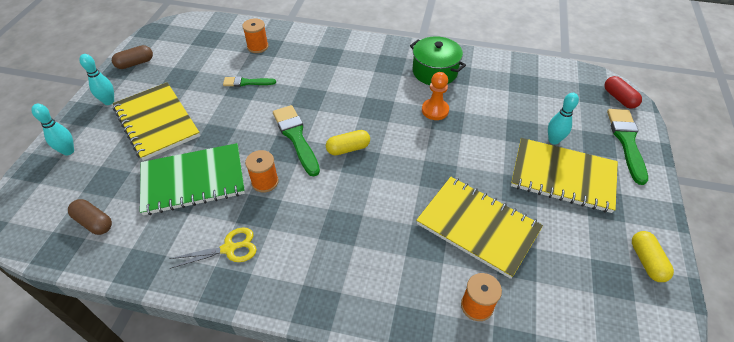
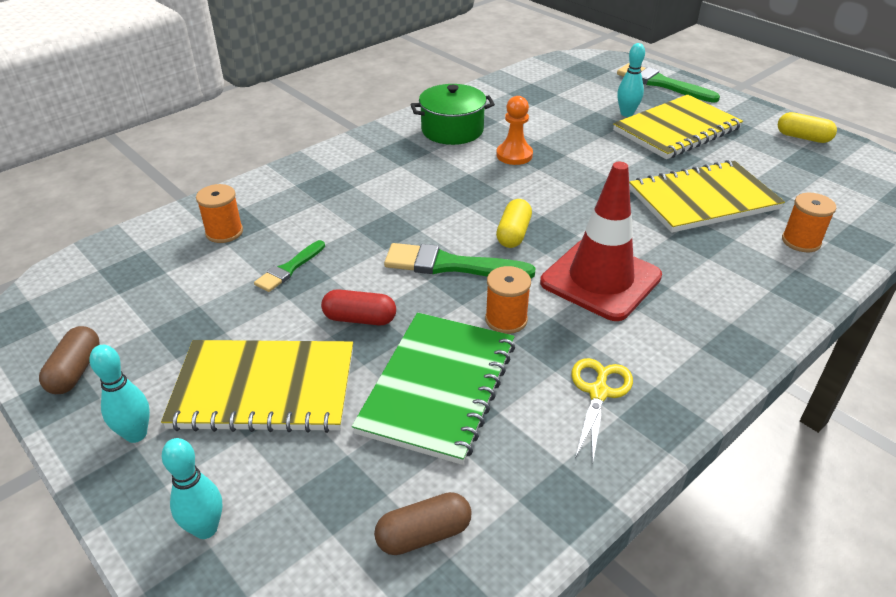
camera: 55 degrees left, 10 degrees down
red capsule [604,76,642,109] -> red capsule moved to [321,289,396,325]
none -> red traffic cone [540,162,662,321]

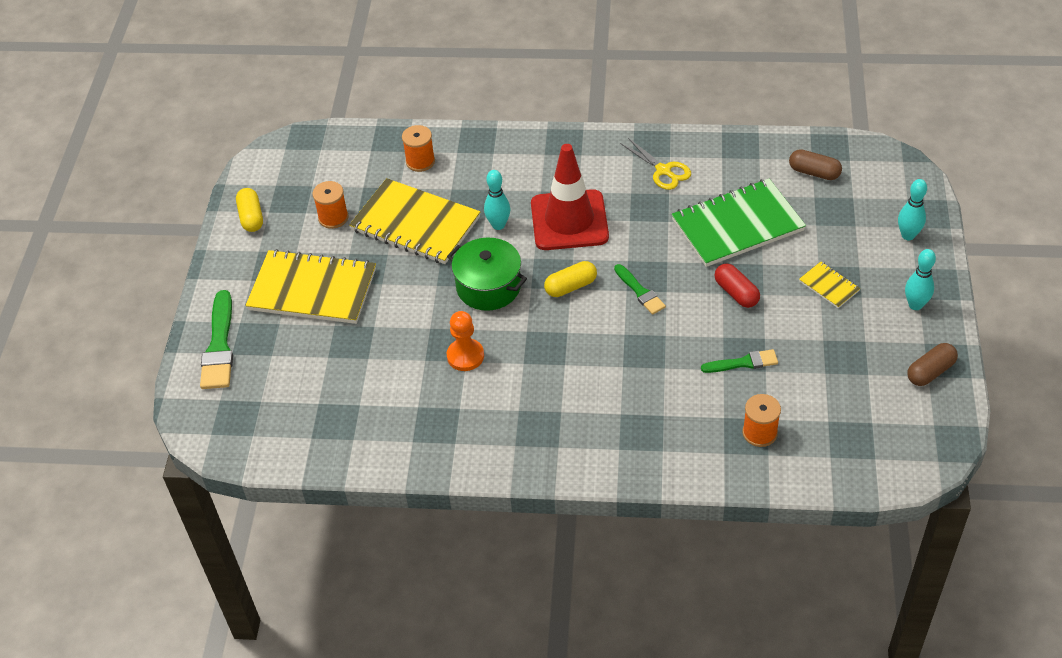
camera: 130 degrees left, 10 degrees up
yellow notebook [161,340,353,433] -> yellow notebook [799,261,860,308], size x0.44
green brush [384,243,536,278] -> green brush [614,264,666,315], size x0.60
green pot [411,84,495,145] -> green pot moved to [447,238,527,311]
orange spool [485,266,531,334] -> orange spool moved to [312,181,349,229]
yellow scissors [571,358,633,461] -> yellow scissors turned 105 degrees counterclockwise [620,138,691,190]
turquoise bowling pin [617,43,645,117] -> turquoise bowling pin moved to [484,170,510,230]

